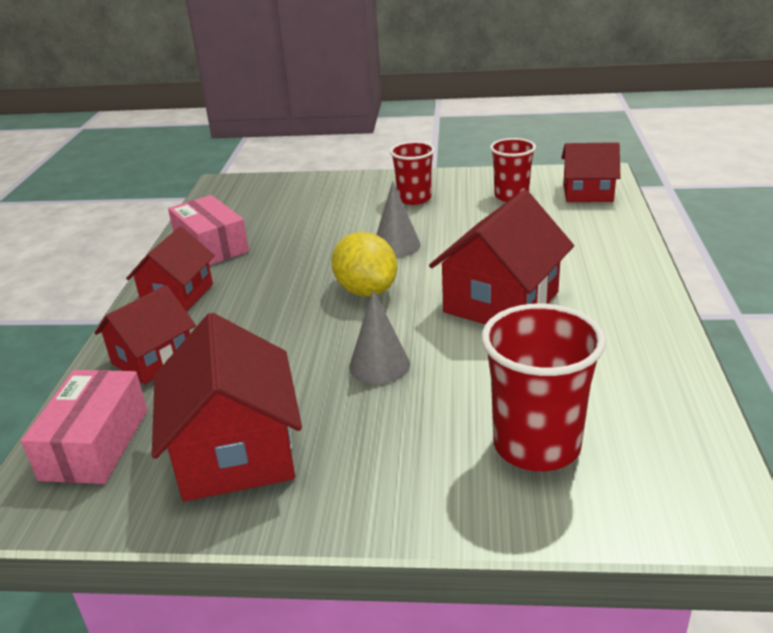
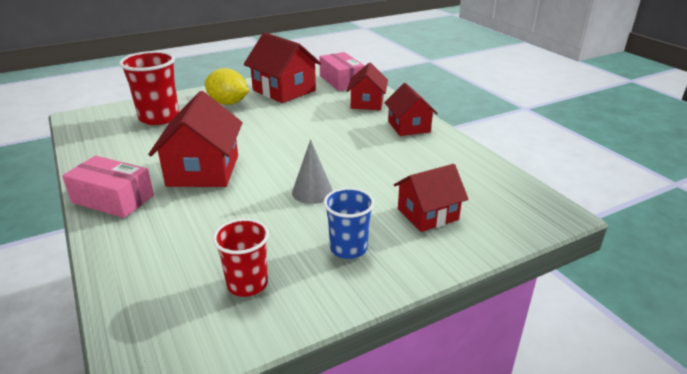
camera: 145 degrees right, 0 degrees up
pink box [168,195,249,265] -> pink box moved to [62,156,154,218]
yellow lemon [331,232,398,297] -> yellow lemon moved to [205,68,249,105]
grey cone [349,290,410,384] -> none
red cup [390,141,435,205] -> blue cup [324,188,375,259]
red house [561,142,621,202] -> red house moved to [394,164,468,232]

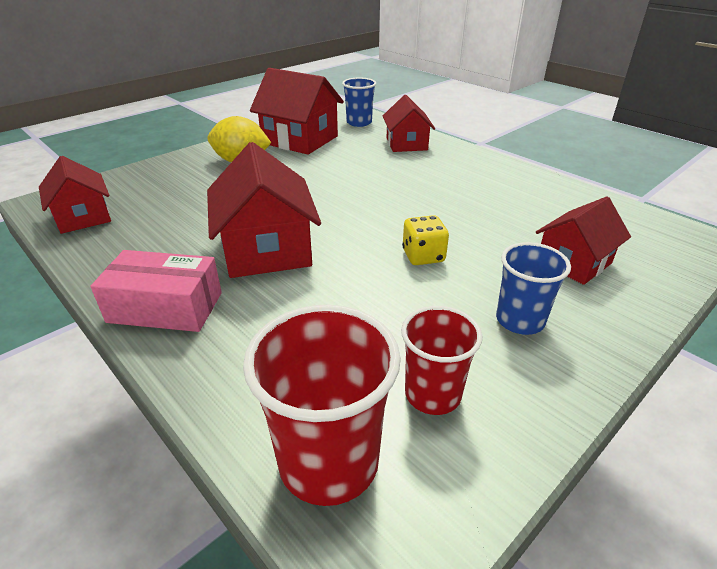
camera: 15 degrees left, 5 degrees up
red cup [119,51,179,125] -> red cup moved to [243,305,401,506]
grey cone [292,139,333,204] -> yellow dice [402,215,449,265]
pink box [319,52,365,91] -> blue cup [342,77,376,127]
red house [384,83,438,136] -> red house moved to [39,156,111,234]

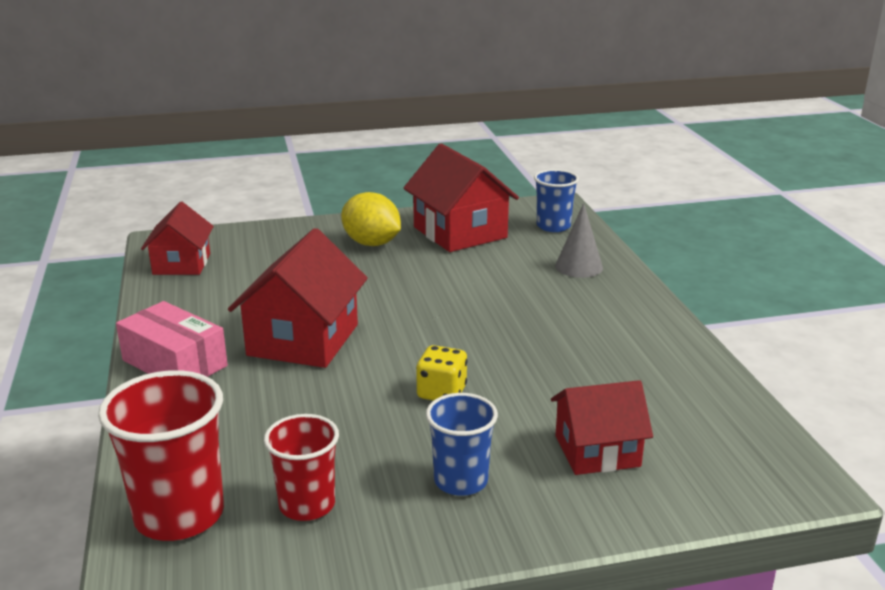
camera: 30 degrees right, 10 degrees down
red house [383,95,435,152] -> grey cone [555,203,603,278]

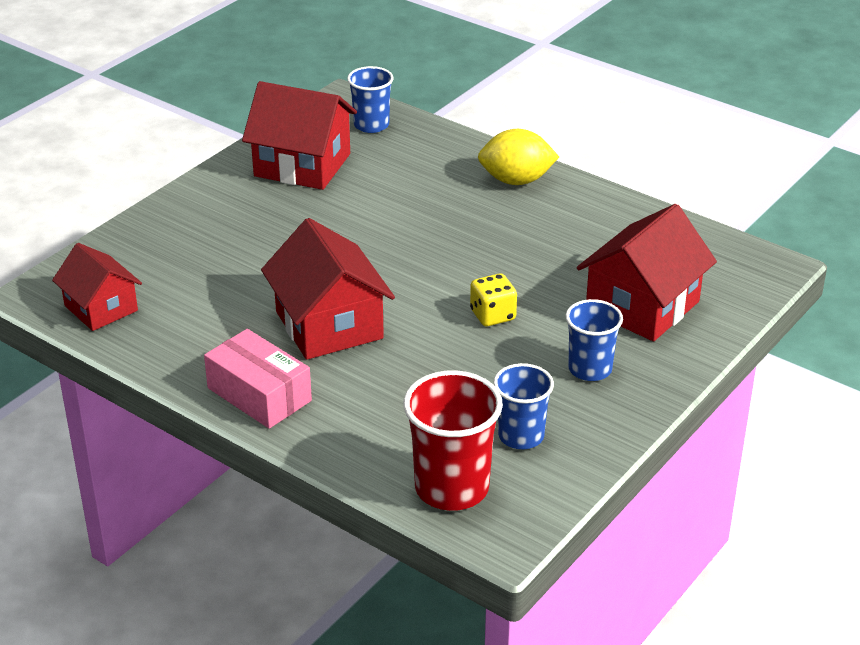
camera: 40 degrees left, 10 degrees up
pink box [116,301,228,377] -> pink box turned 45 degrees clockwise [204,329,312,429]
red cup [264,414,339,521] -> blue cup [493,363,554,449]
yellow lemon [341,192,401,246] -> yellow lemon moved to [478,129,559,185]
red house [551,380,653,475] -> red house [577,204,717,341], size x1.55
grey cone [555,203,603,278] -> none

